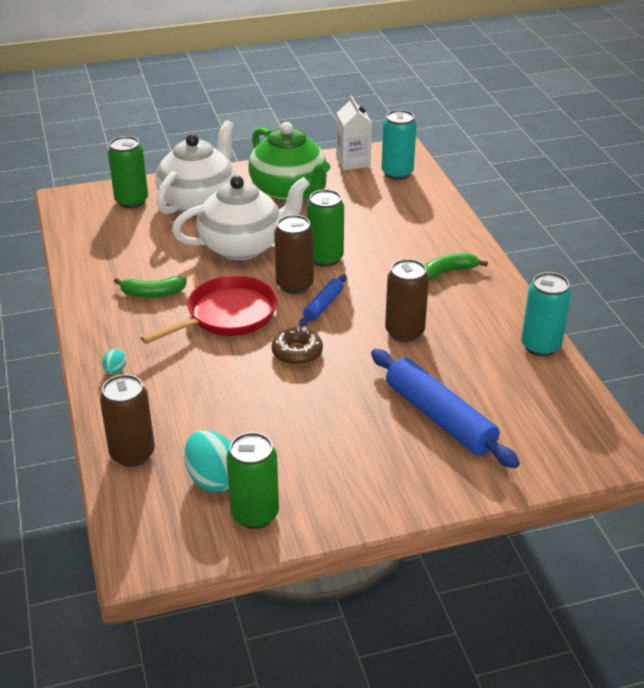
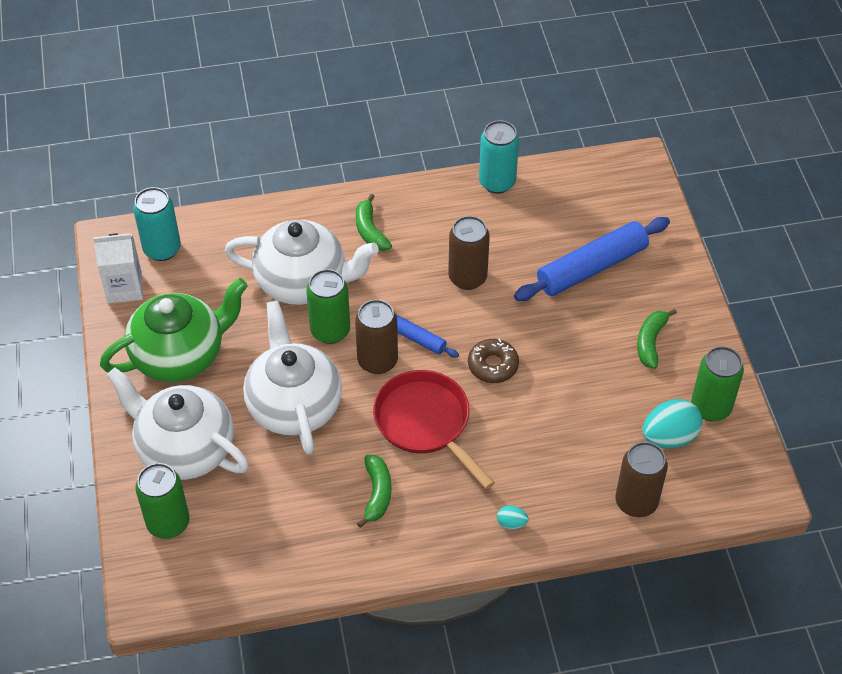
camera: 85 degrees left, 15 degrees up
none -> white teapot [225,220,379,305]
none -> green banana [637,309,677,369]

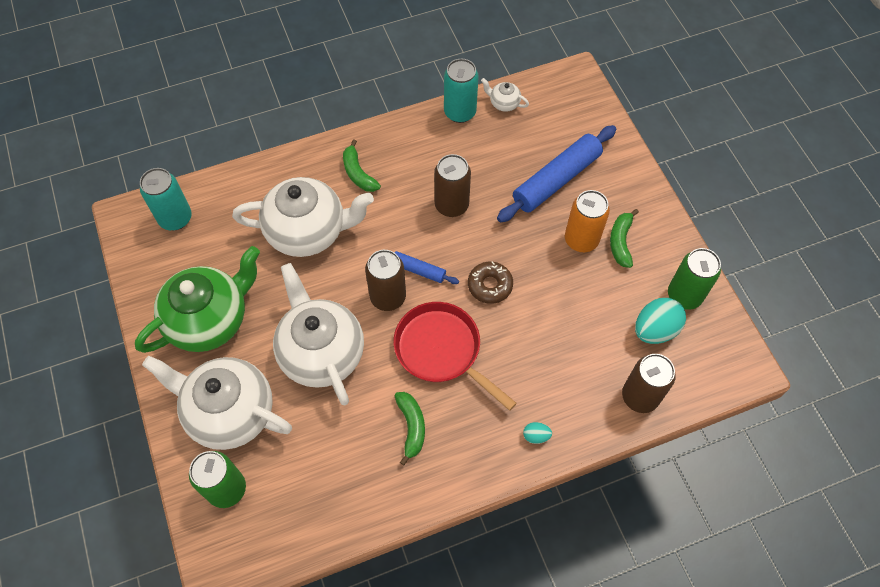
camera: 10 degrees left, 10 degrees up
white carton [93,233,143,304] -> none
green can [306,269,350,344] -> none
none -> white teapot [481,78,529,112]
none -> orange can [565,190,610,252]

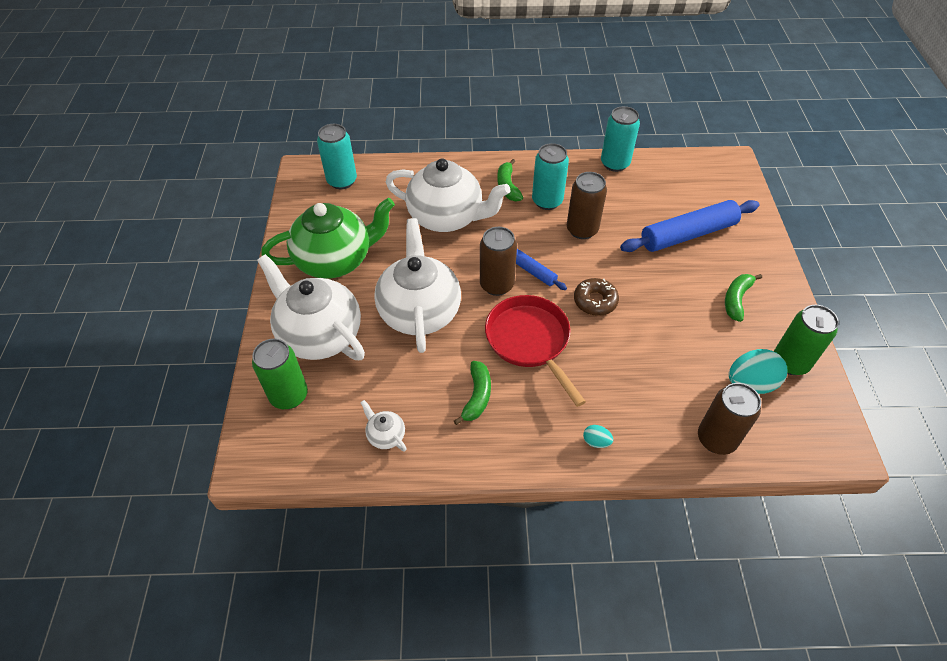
camera: 20 degrees right, 10 degrees down
white teapot [481,78,529,112] -> white teapot moved to [360,400,407,451]
orange can [565,190,610,252] -> none
none -> turquoise can [532,143,569,210]

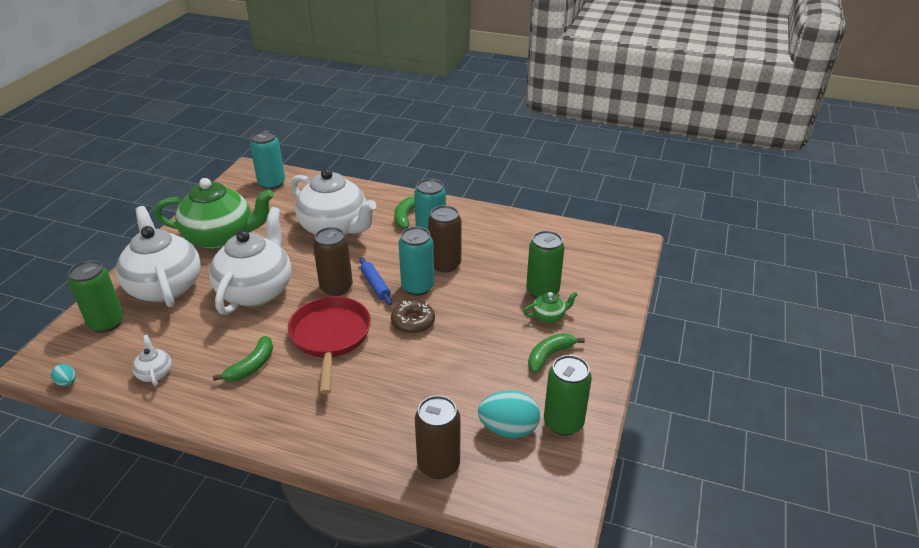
camera: 20 degrees right, 15 degrees down
turquoise egg [583,425,613,448] -> turquoise egg moved to [51,364,76,386]
turquoise can [601,106,640,172] -> turquoise can moved to [398,227,434,296]
blue rolling pin [620,200,759,252] -> green can [526,231,564,298]
none -> green teapot [524,292,578,323]

